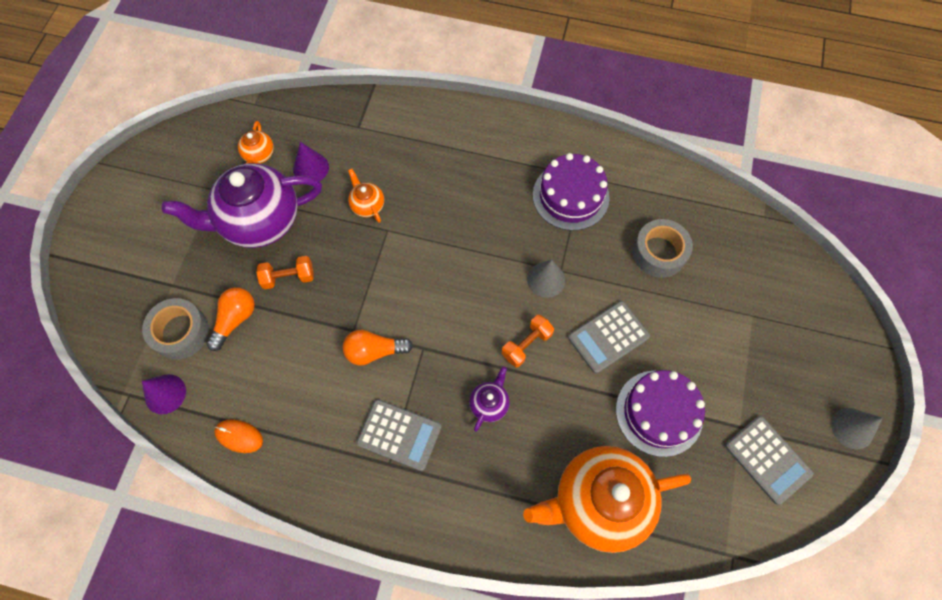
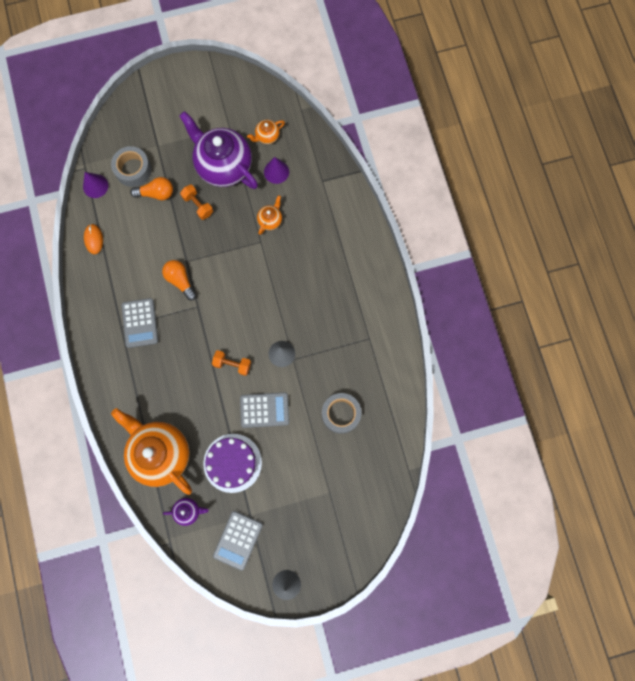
camera: 60 degrees right, 10 degrees up
purple teapot [469,366,510,432] -> purple teapot moved to [163,498,208,526]
purple cake [533,153,610,231] -> none
grey calculator [568,301,650,374] -> grey calculator turned 150 degrees clockwise [240,392,289,428]

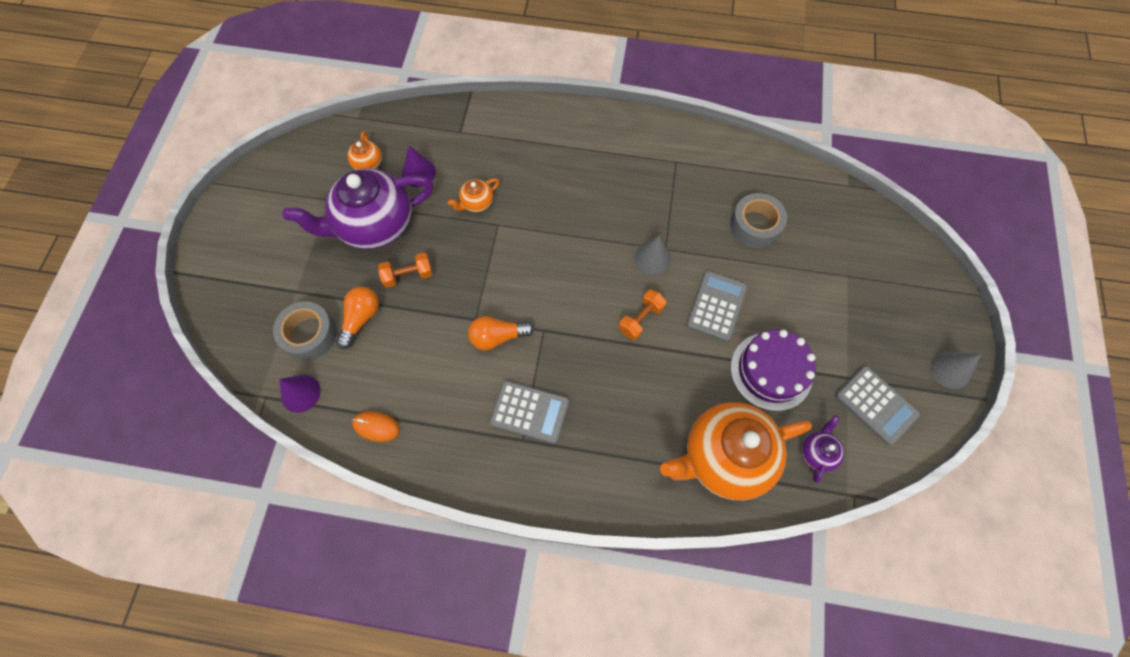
camera: 65 degrees left, 10 degrees down
orange teapot [257,195,282,235] -> orange teapot turned 90 degrees counterclockwise [448,178,499,212]

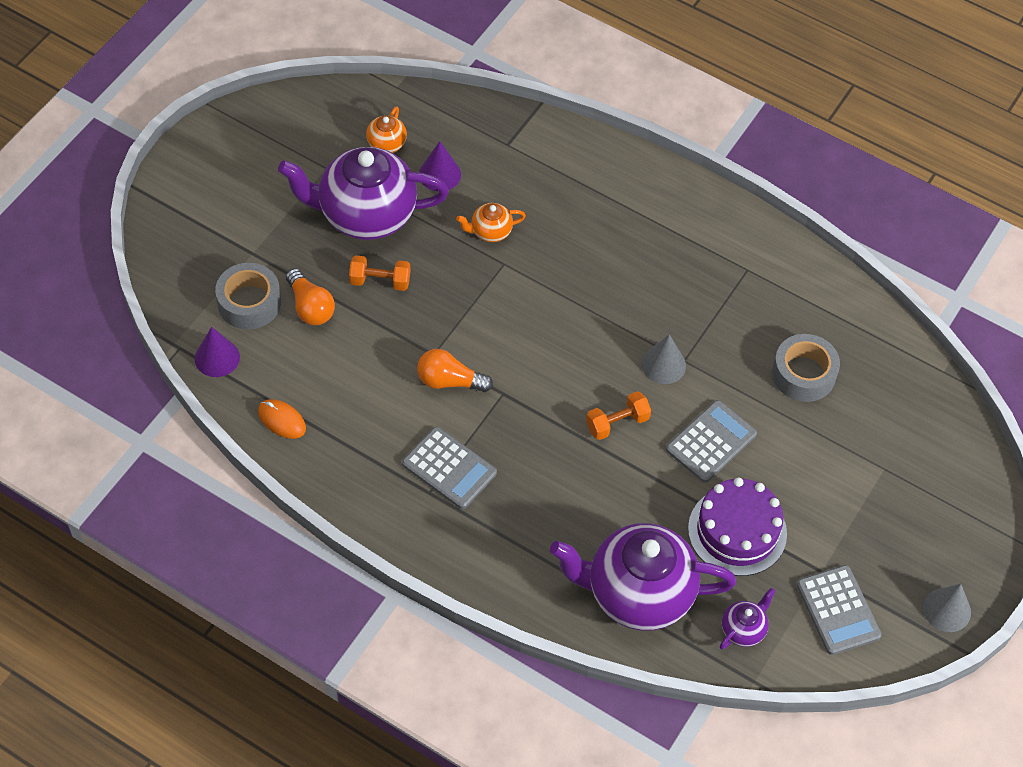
camera: 20 degrees right, 10 degrees down
orange light bulb [336,287,379,349] -> orange light bulb turned 105 degrees clockwise [286,268,335,325]
orange teapot [660,402,812,500] -> purple teapot [550,523,736,631]

